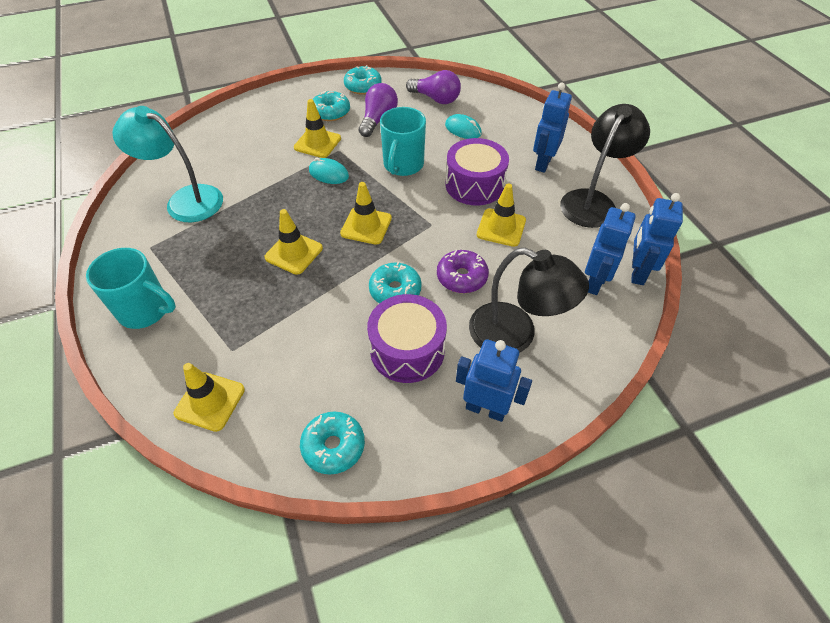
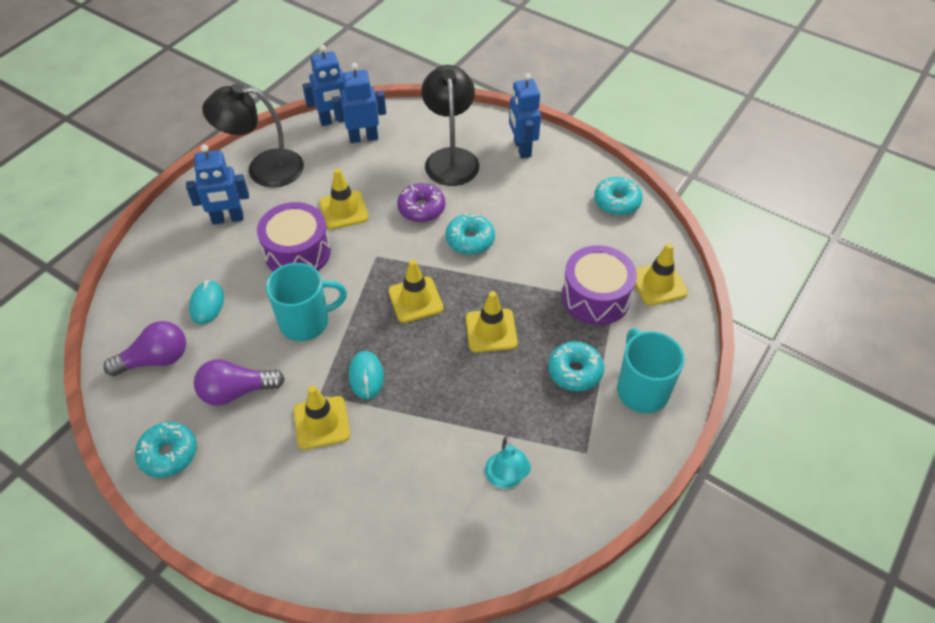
camera: 125 degrees left, 0 degrees up
turquoise lamp [112,106,223,222] -> turquoise lamp [485,436,531,489], size x0.55
turquoise donut [313,90,350,121] -> turquoise donut moved to [548,341,604,392]
purple drum [367,294,447,383] -> purple drum moved to [562,245,637,325]
purple light bulb [406,70,461,104] -> purple light bulb turned 75 degrees clockwise [103,321,186,376]

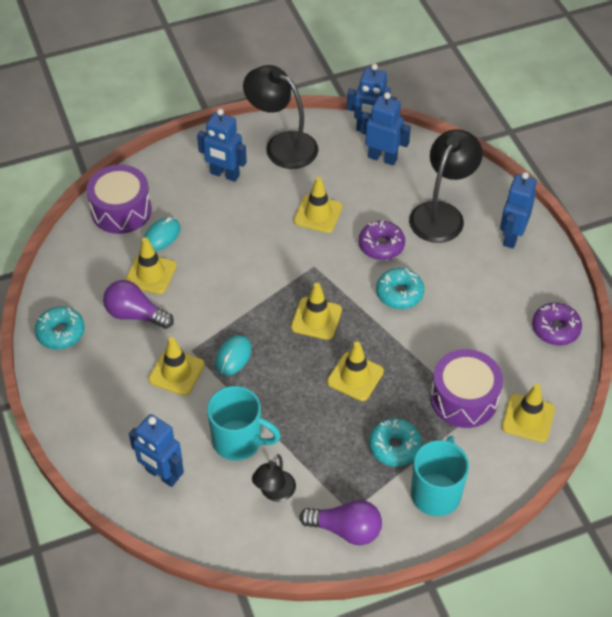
camera: 35 degrees right, 0 degrees up
purple light bulb [103,321,186,376] -> purple light bulb moved to [299,500,382,545]
purple drum [257,202,331,272] -> purple drum moved to [86,165,152,234]
turquoise mug [266,263,347,341] -> turquoise mug moved to [207,386,281,461]
turquoise lamp [485,436,531,489] -> black lamp [252,454,296,502]
turquoise donut [594,177,643,216] -> purple donut [532,303,582,346]
none -> yellow traffic cone [125,237,177,294]
none -> blue robot [129,414,184,487]

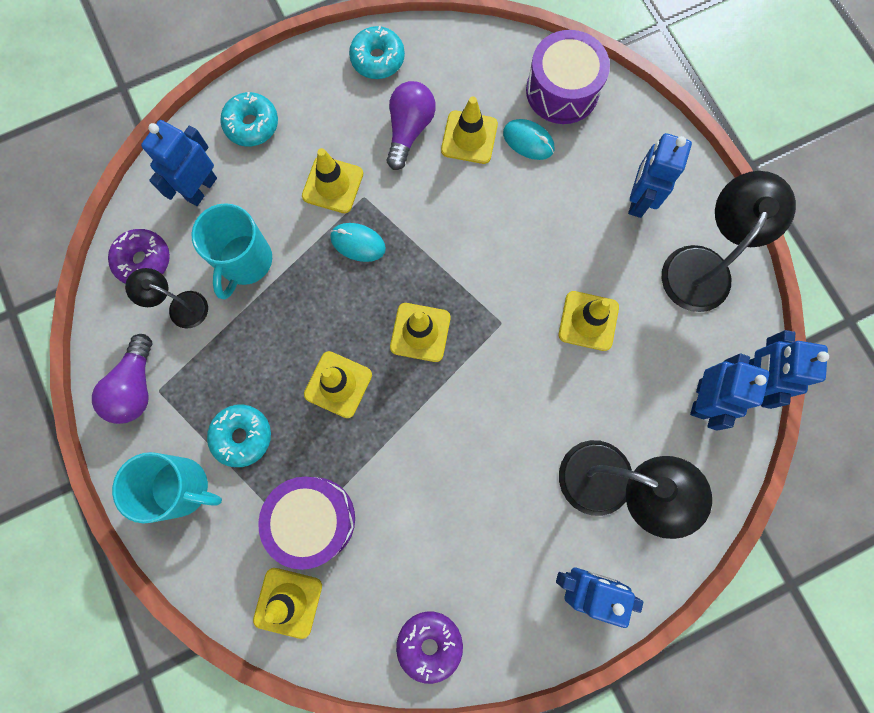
camera: 85 degrees right, 25 degrees up
purple donut [359,221,405,260] -> purple donut moved to [108,229,170,284]
turquoise donut [376,268,424,309] -> turquoise donut moved to [220,92,278,147]

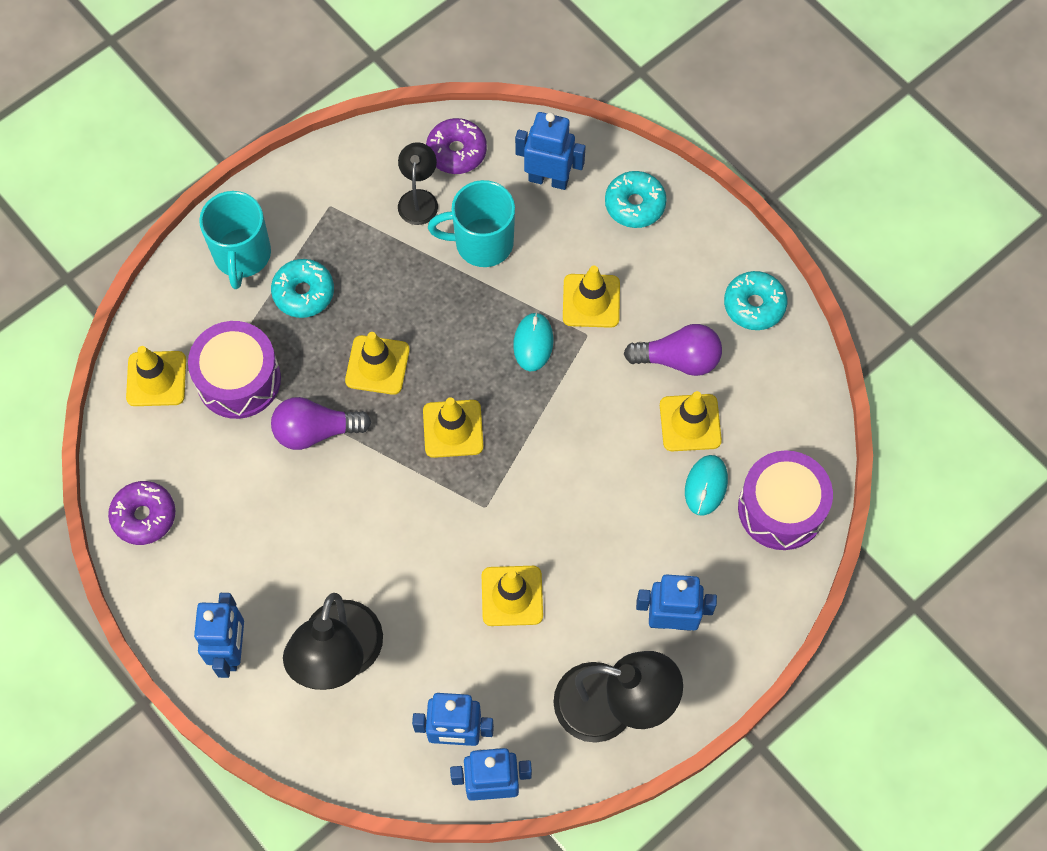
camera: 75 degrees right, 10 degrees down
purple light bulb [92,334,153,424] -> purple light bulb moved to [271,397,371,450]

